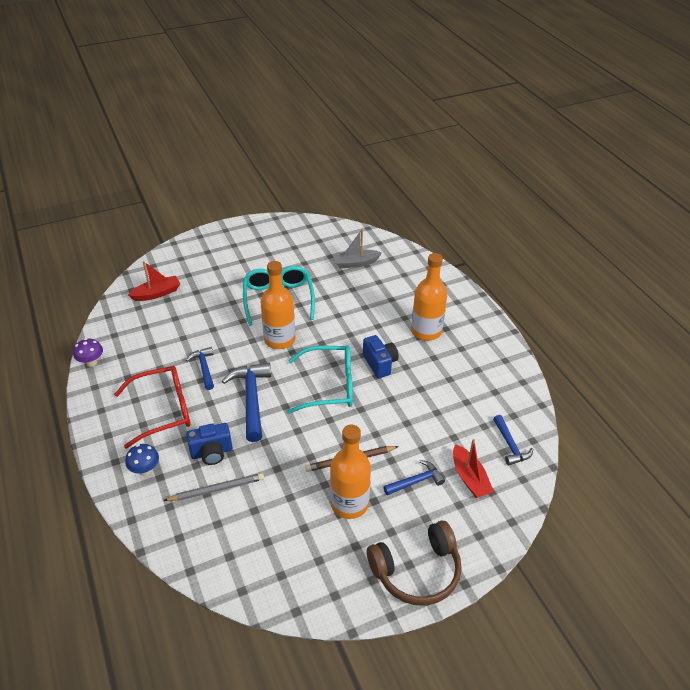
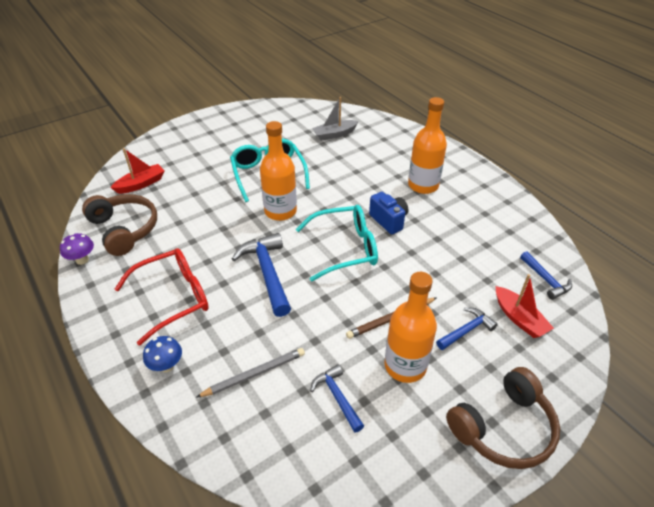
camera: 10 degrees left, 0 degrees up
blue hammer [186,347,214,390] -> blue hammer moved to [310,364,364,433]
blue camera [186,423,232,465] -> none
none -> brown headphones [82,194,157,256]

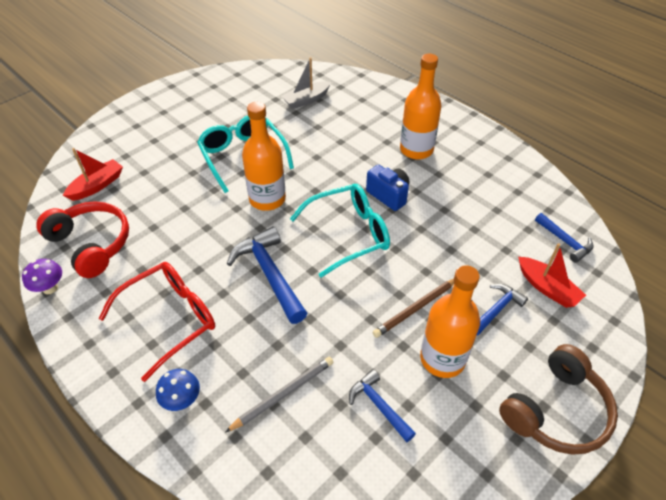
camera: 10 degrees left, 5 degrees up
brown headphones [82,194,157,256] -> red headphones [36,201,129,278]

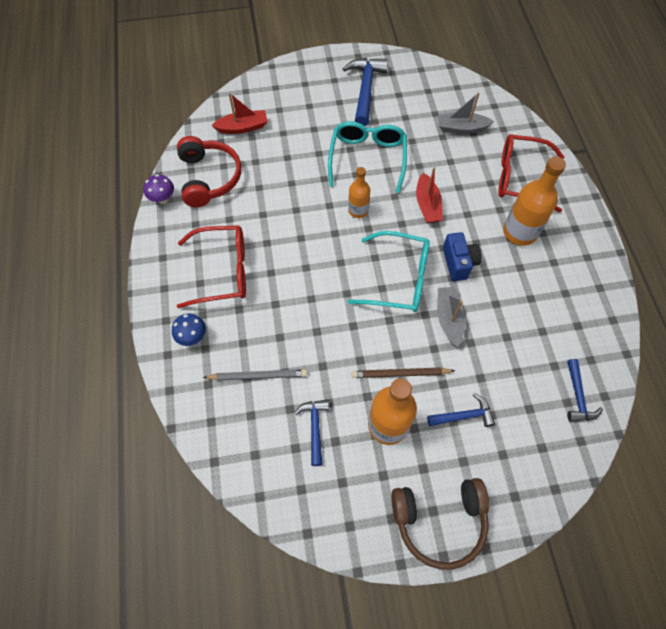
camera: 35 degrees right, 15 degrees up
blue hammer [227,227,307,324] -> blue hammer moved to [342,58,388,126]
orange bottle [242,102,286,211] -> orange bottle [348,167,370,218], size x0.60
red boat [518,243,586,308] -> red boat moved to [416,167,443,223]
none -> grey boat [437,287,466,347]
none -> red glasses [498,134,564,212]

